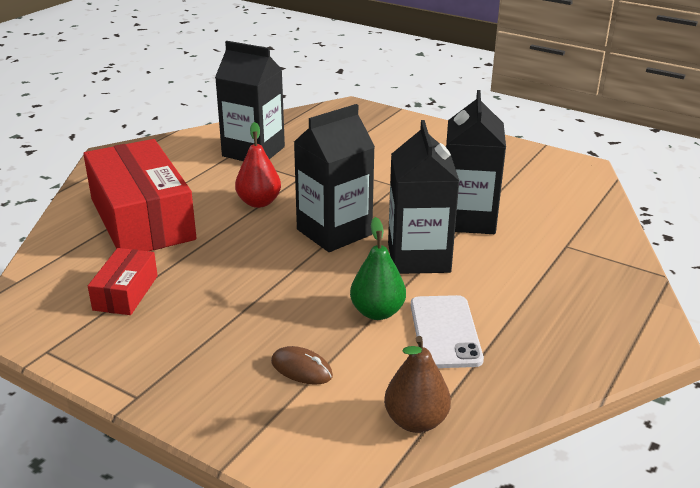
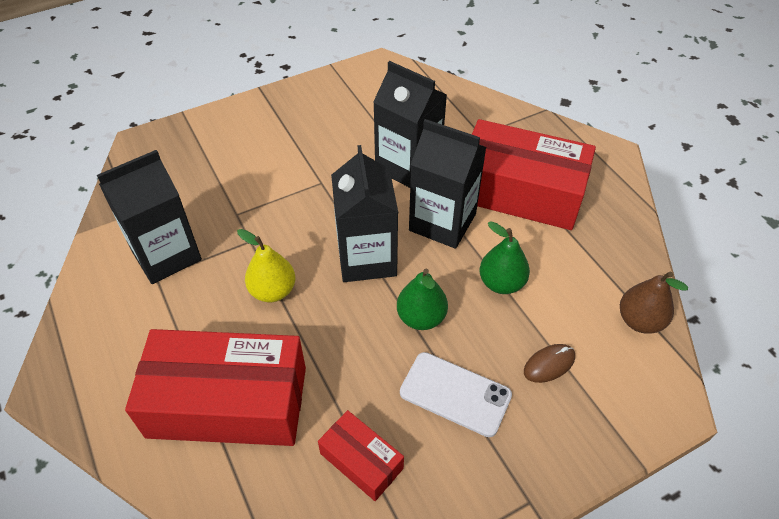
camera: 60 degrees left, 20 degrees up
red pear [235,122,281,208] -> yellow pear [237,229,296,302]
white phone [411,295,484,368] -> white phone moved to [400,352,512,437]
none -> green pear [397,269,448,330]
none -> red box [472,119,596,230]

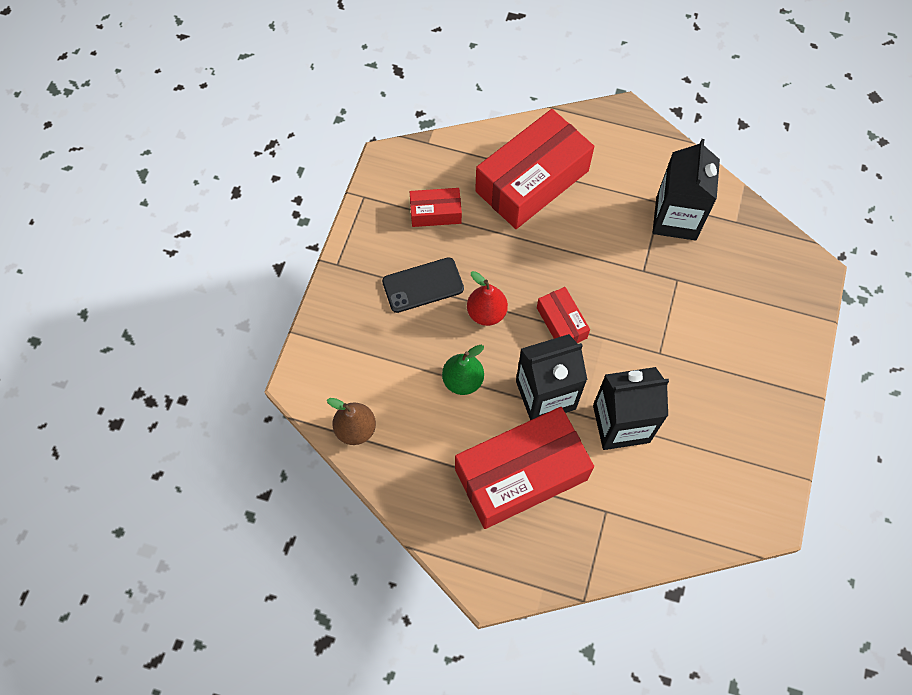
camera: 135 degrees right, 15 degrees up
yellow pear [237,229,296,302] -> none
black carton [331,145,398,282] -> red box [537,287,590,343]
green pear [397,269,448,330] -> red pear [467,271,508,326]
white phone [400,352,512,437] -> black phone [382,257,464,313]
brown mouse [524,344,575,383] -> none

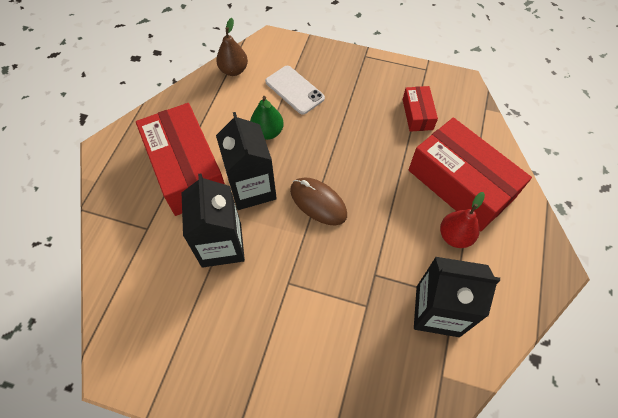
camera: 90 degrees right, 5 degrees down
black phone [382,257,464,313] -> none
red pear [467,271,508,326] -> red pear moved to [440,192,485,248]
red box [537,287,590,343] -> brown mouse [290,177,347,226]
none -> white phone [265,66,325,115]

